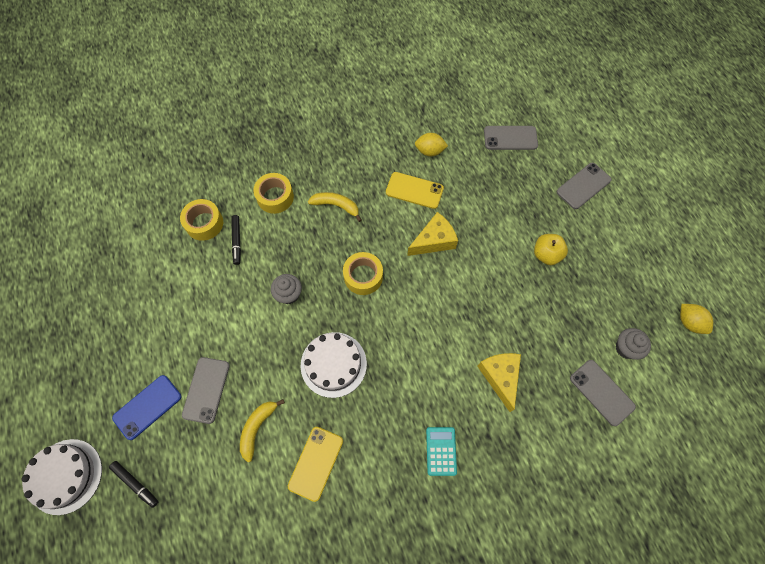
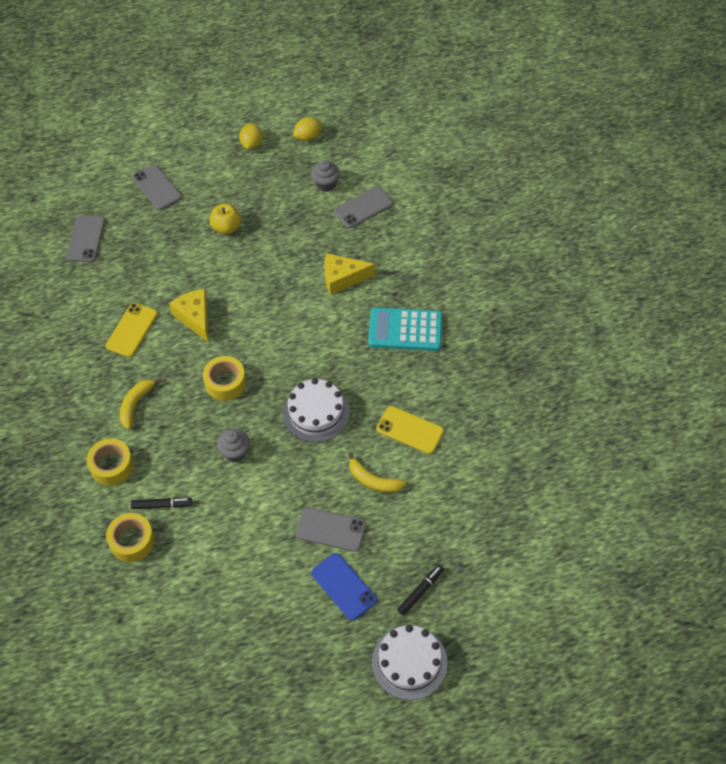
camera: 85 degrees left, 10 degrees down
yellow lemon [415,133,448,156] -> yellow lemon moved to [239,123,263,150]
turquoise calculator [426,427,457,476] -> turquoise calculator [368,307,442,351], size x1.72

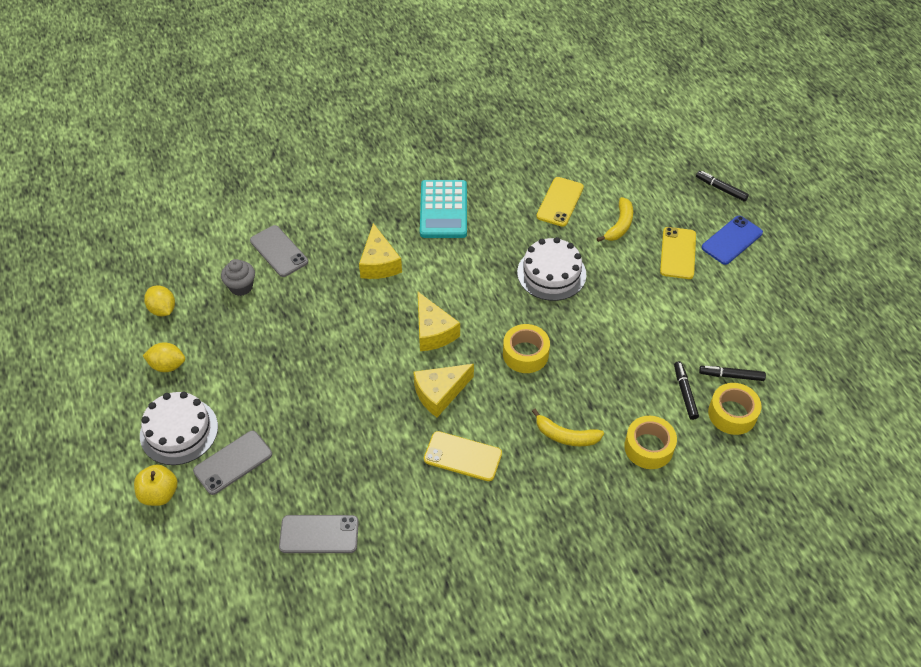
camera: 95 degrees left, 5 degrees down
yellow apple [210,204,241,234] -> yellow apple moved to [134,464,178,506]
grey cupcake [217,428,250,462] -> none
grey phone [296,507,366,552] -> yellow phone [660,227,696,279]
white cake [372,625,447,700] -> white cake moved to [140,391,218,465]
none -> yellow cheese [418,292,460,351]
none -> black marker [699,366,766,381]

